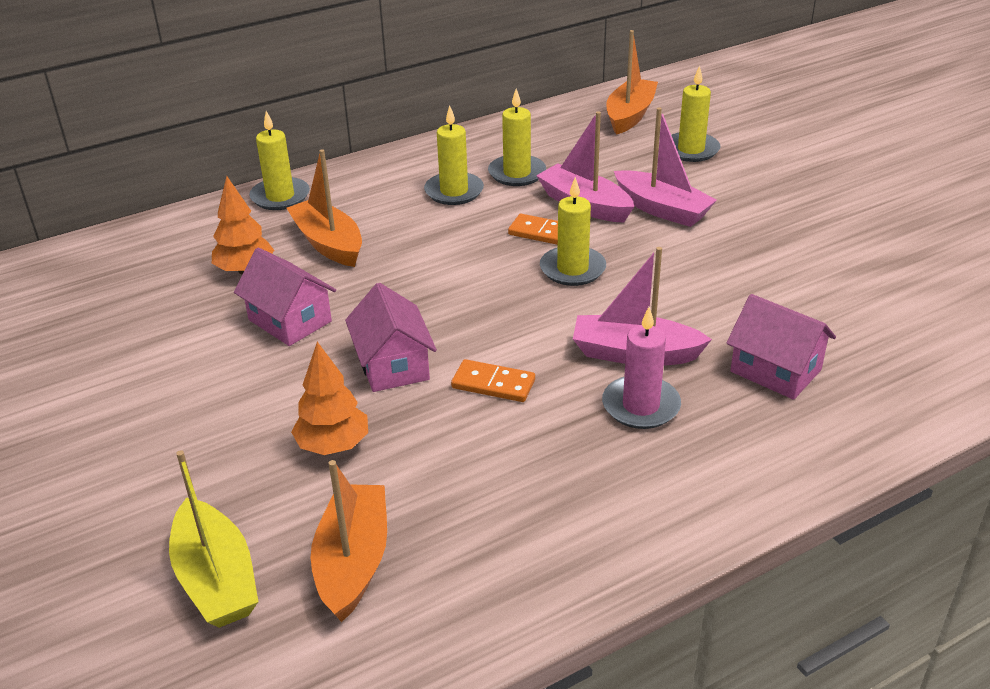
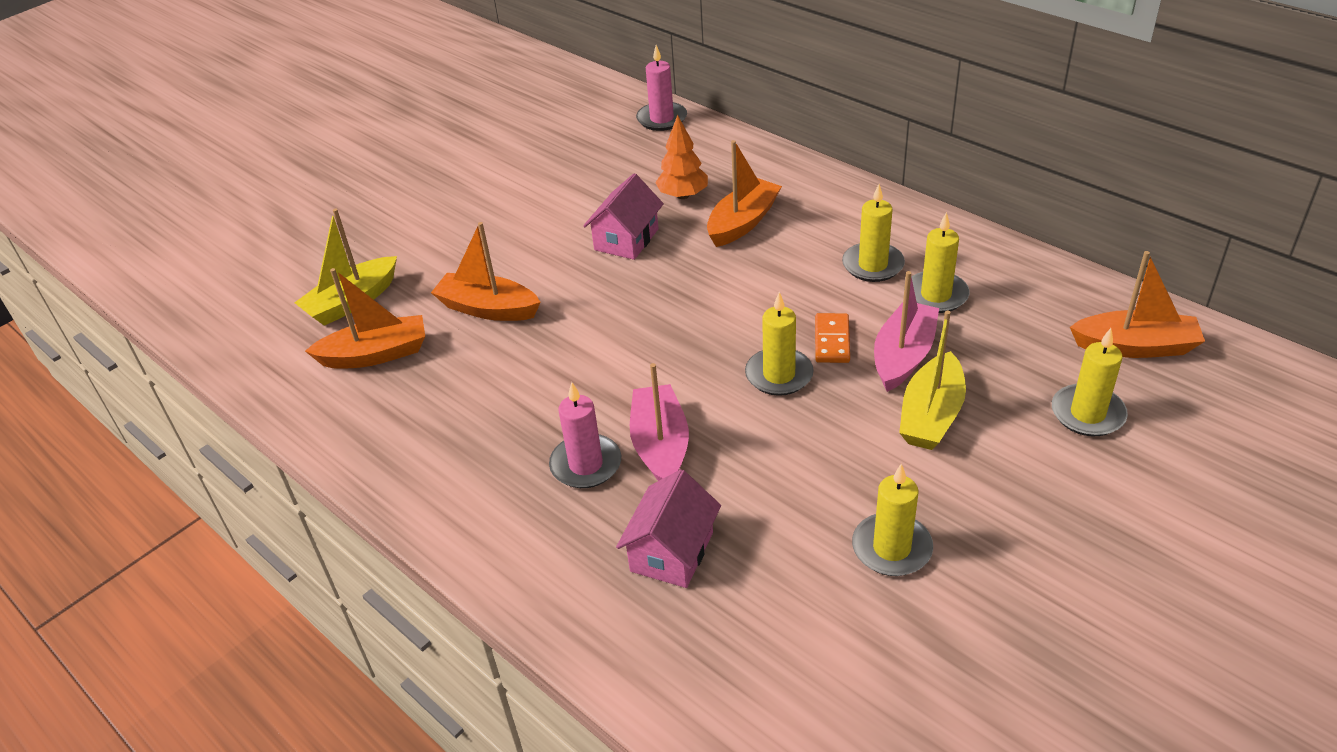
camera: 75 degrees right, 5 degrees up
yellow candle [249,111,310,210] -> yellow candle moved to [852,464,933,576]
orange tree [291,342,368,455] -> orange boat [431,222,541,321]
pink house [345,283,437,392] -> none
orange domino [451,359,535,402] -> none
pink boat [614,107,717,227] -> yellow boat [899,311,966,450]
none -> pink candle [636,45,687,131]

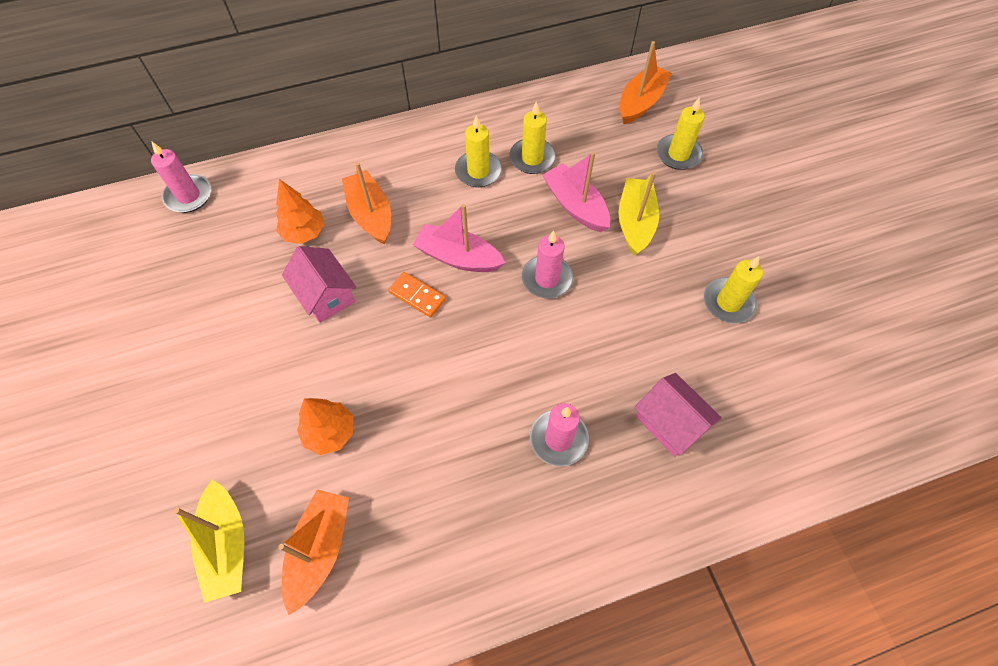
camera: 65 degrees left, 20 degrees up
orange boat [431,222,541,321] -> orange tree [297,398,353,455]
pink boat [630,363,689,481] -> pink boat moved to [413,204,505,272]
yellow candle [745,292,814,396] -> pink candle [522,230,574,299]
orange domino [815,313,850,363] -> orange domino moved to [388,272,446,318]
yellow boat [899,311,966,450] -> yellow boat turned 135 degrees counterclockwise [618,172,659,256]

